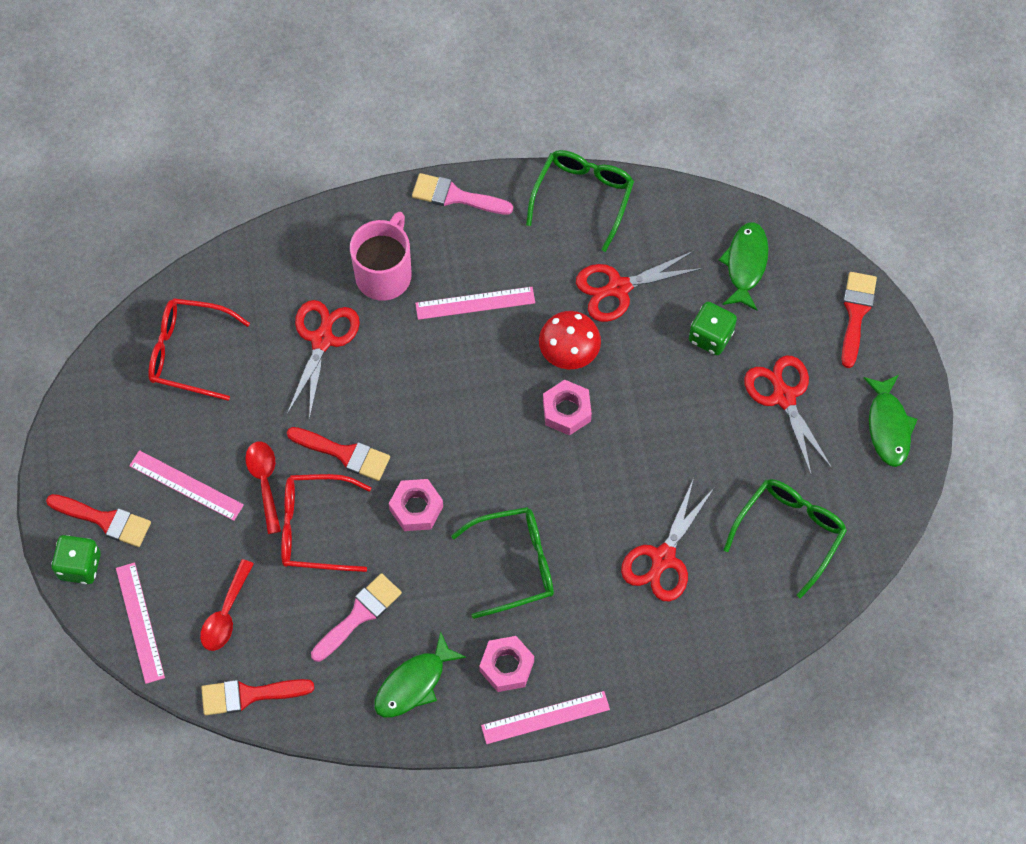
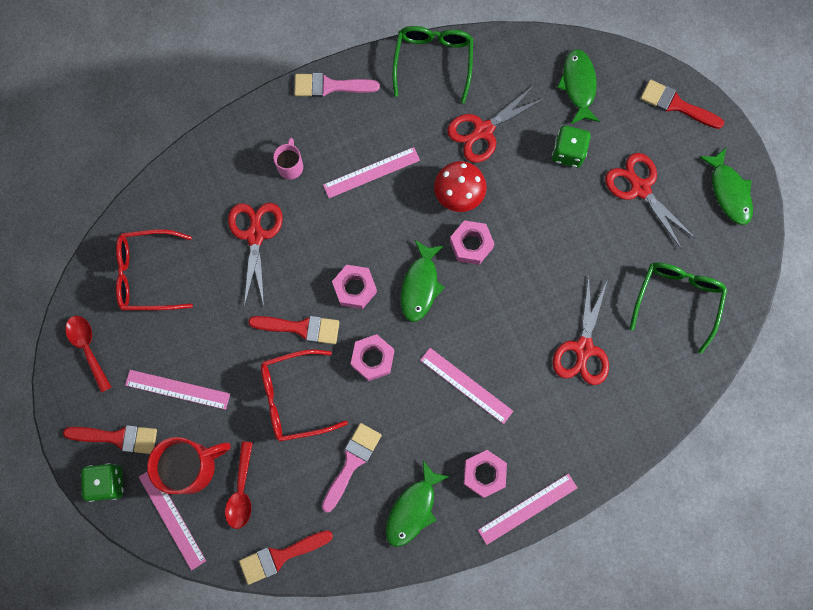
camera: 15 degrees left, 10 degrees up
red spoon [245,442,281,534] -> red spoon moved to [65,316,112,393]
pink mug [350,212,412,301] -> pink mug [273,138,303,179], size x0.54
green glasses [451,507,554,619] -> pink ruler [420,348,513,424]
red brush [841,272,877,368] -> red brush turned 60 degrees counterclockwise [640,79,724,129]
none -> red mug [147,437,231,494]
none -> pink nut [332,265,377,309]
none -> green fish [401,240,445,322]

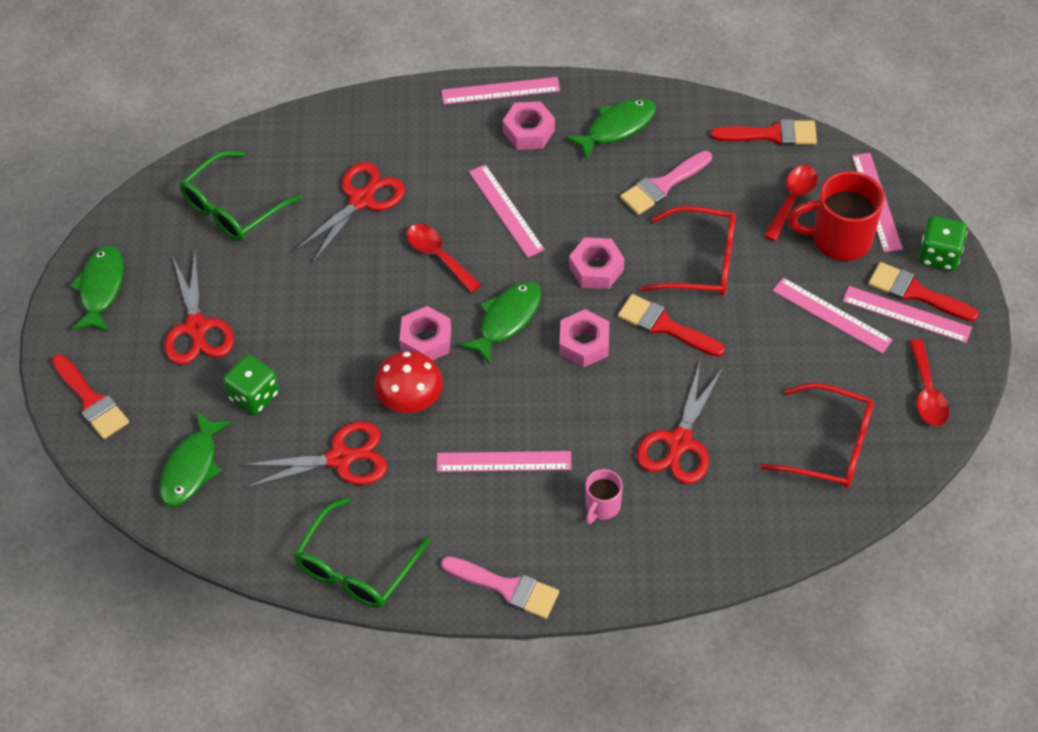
camera: 155 degrees left, 20 degrees down
none -> red spoon [407,224,481,293]
none -> pink ruler [843,286,972,343]

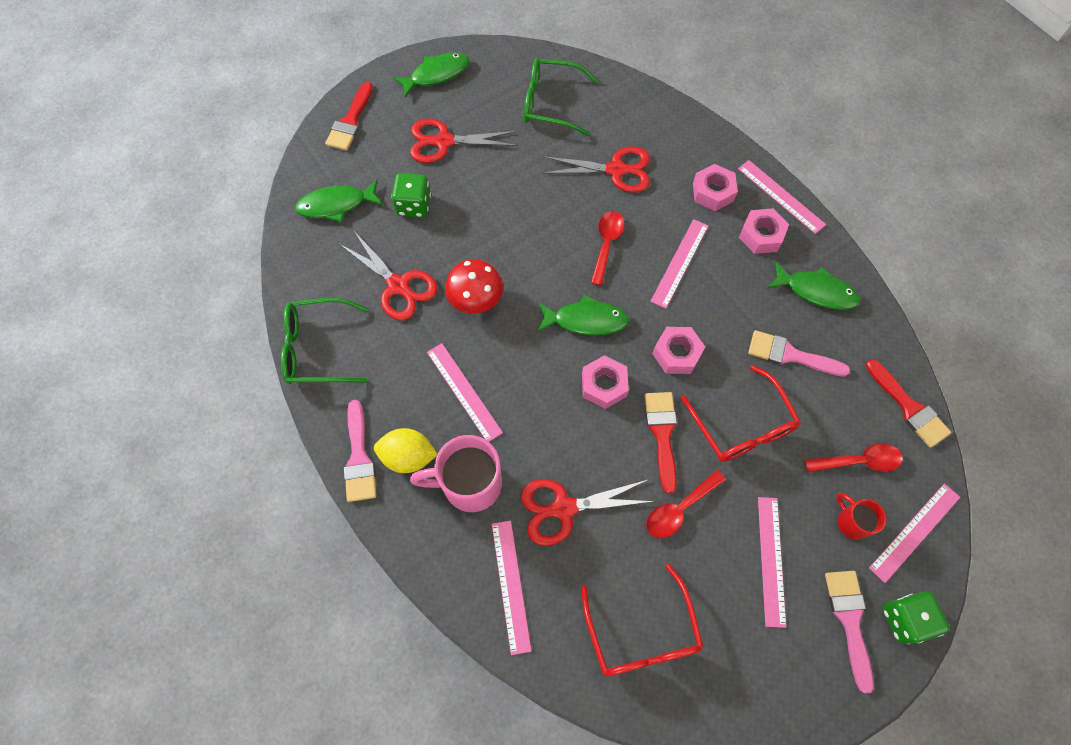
camera: 55 degrees right, 10 degrees up
red scissors [164,252,234,365] -> red scissors turned 45 degrees clockwise [410,118,517,163]
pink nut [399,306,451,360] -> pink nut moved to [693,164,738,211]
pink mug [585,469,623,524] -> pink mug [410,435,502,512], size x1.85
red mug [788,171,884,261] -> red mug [836,493,886,540], size x0.54
pink ruler [843,286,972,343] -> pink ruler moved to [492,521,531,655]
red brush [868,262,979,322] -> pink brush [825,571,874,693]
red spoon [909,339,950,426] -> red spoon moved to [646,470,726,538]
none -> yellow lemon [374,428,437,473]

